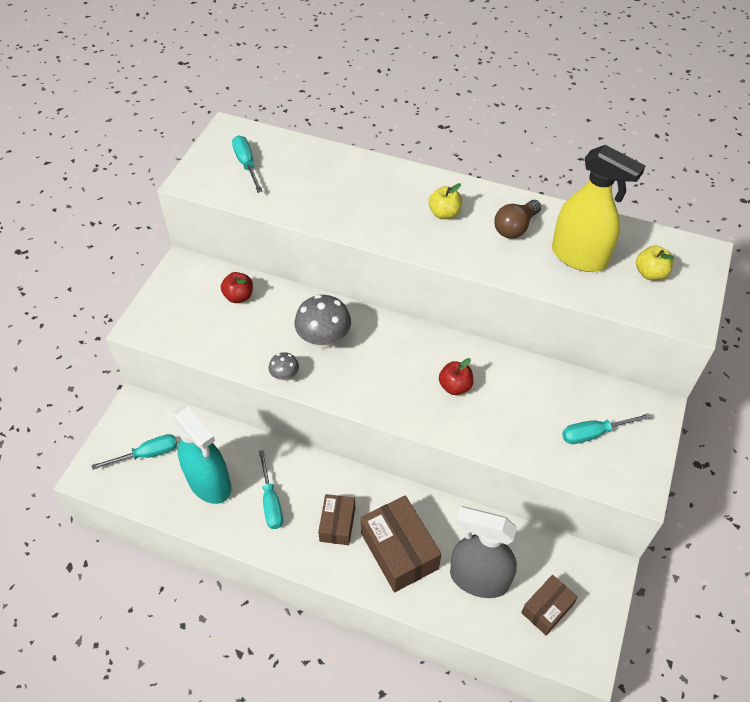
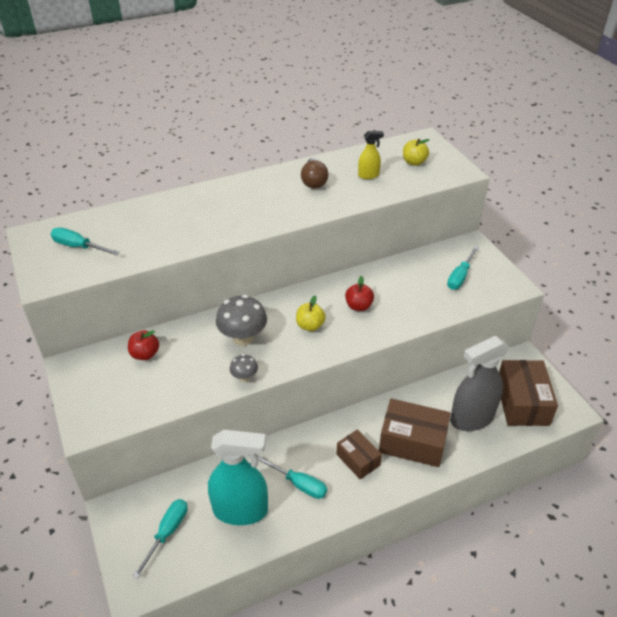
camera: 45 degrees left, 10 degrees down
yellow apple [429,183,462,219] -> yellow apple moved to [296,296,326,331]
brown box [521,575,578,635] -> brown box [499,360,558,426], size x1.67
yellow spray bottle [552,145,645,272] -> yellow spray bottle [358,131,384,179], size x0.47

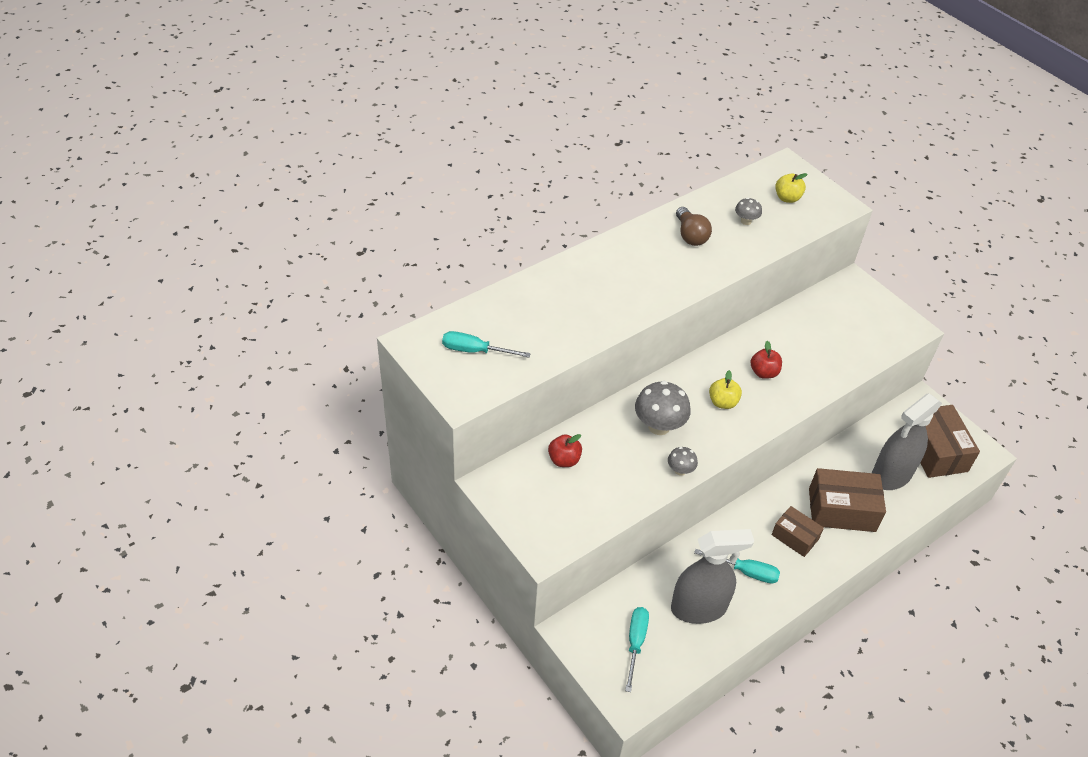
camera: 15 degrees left, 5 degrees up
turquoise spray bottle [208,430,268,525] -> grey spray bottle [671,529,754,624]
yellow spray bottle [358,131,384,179] -> grey mushroom [735,197,762,225]
turquoise screwdriver [447,246,479,290] -> none

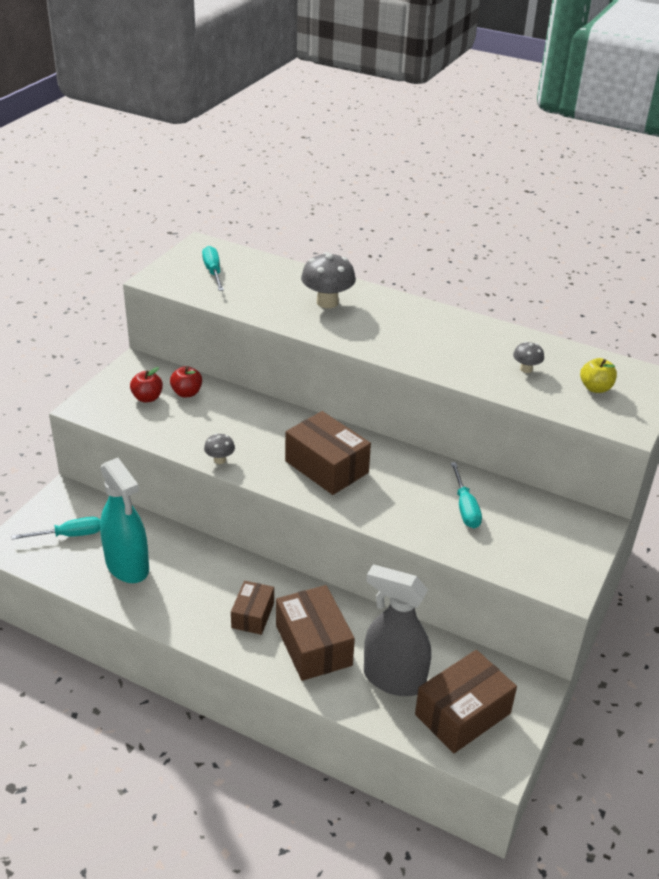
camera: 65 degrees right, 10 degrees down
grey mushroom [635,381,691,435] -> grey mushroom moved to [301,252,356,308]
grey spray bottle [671,529,754,624] -> turquoise spray bottle [100,458,149,583]
brown light bulb [676,207,712,246] -> none
turquoise screwdriver [694,549,780,584] -> turquoise screwdriver moved to [451,462,482,528]
yellow apple [709,370,742,409] -> brown box [285,411,371,495]
red apple [750,341,782,379] -> red apple moved to [130,367,163,402]

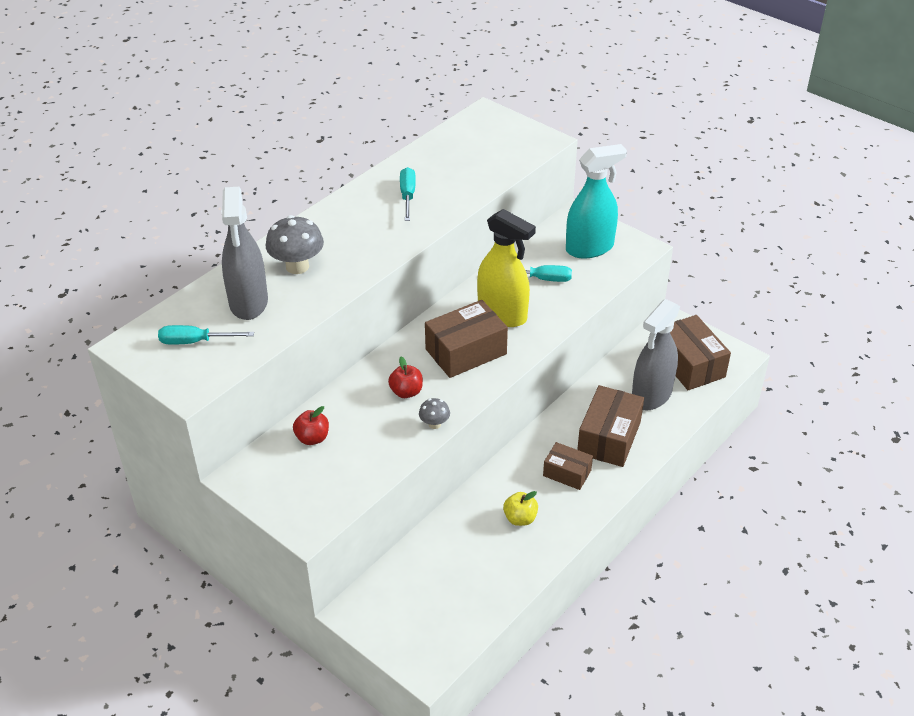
camera: 75 degrees left, 5 degrees up
turquoise screwdriver [11,517,100,540] -> turquoise screwdriver moved to [400,167,416,221]
turquoise spray bottle [100,458,149,583] -> turquoise spray bottle moved to [566,144,627,258]
red apple [130,367,163,402] -> red apple moved to [388,356,423,398]
brown box [276,585,355,681] -> brown box turned 60 degrees counterclockwise [577,385,644,467]
grey mushroom [513,341,544,373] -> none
yellow apple [580,358,617,393] -> yellow apple moved to [503,491,538,526]
none -> grey spray bottle [221,187,268,320]
none -> yellow spray bottle [477,209,536,327]

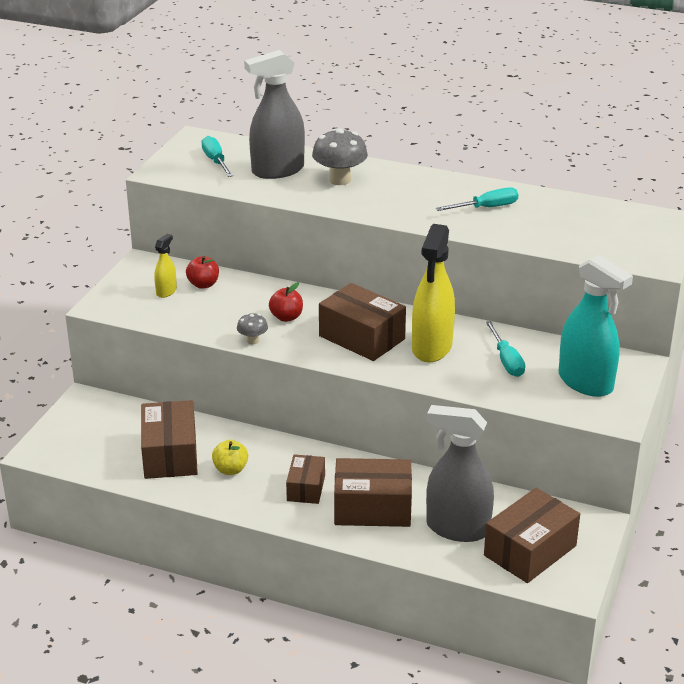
camera: 70 degrees right, 10 degrees down
none -> brown box [141,400,198,479]
none -> yellow spray bottle [154,234,177,298]

